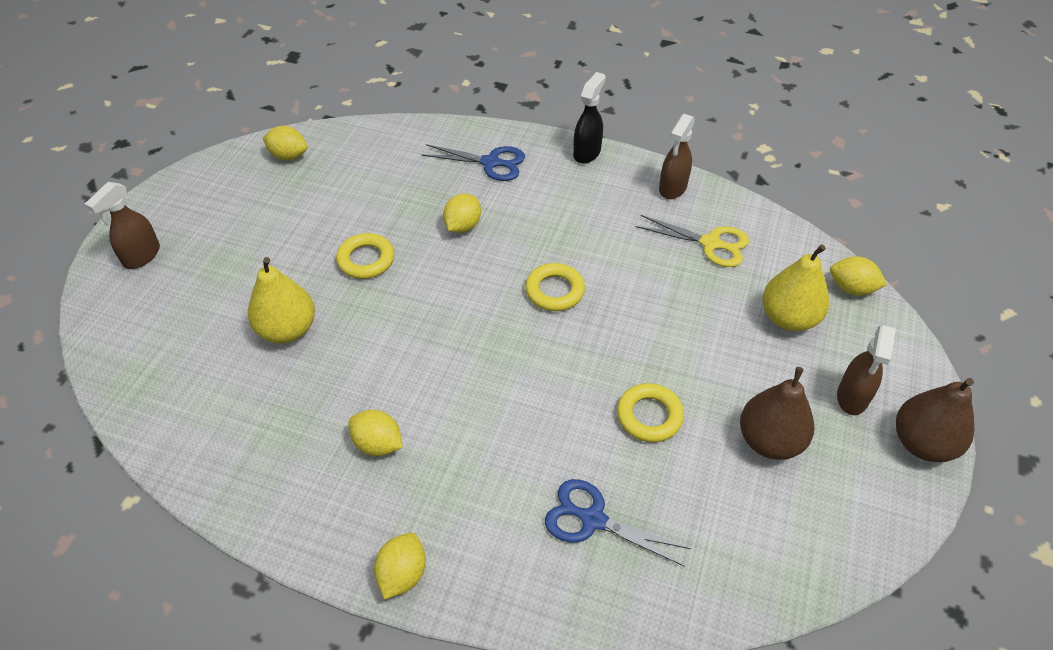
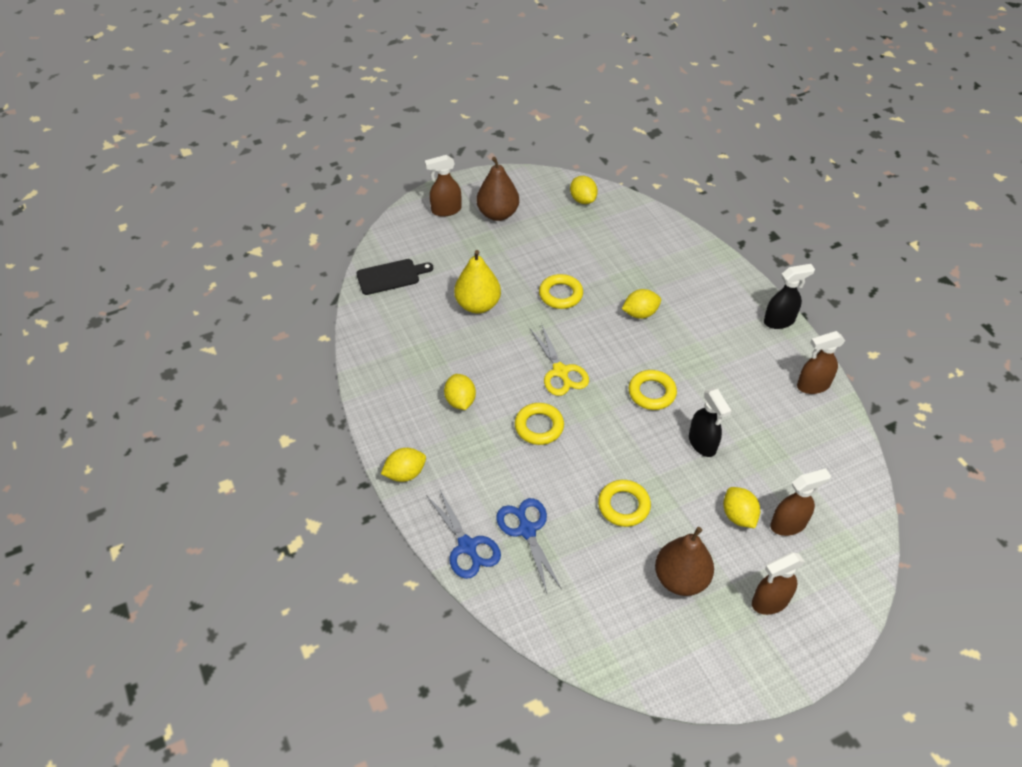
camera: 45 degrees right, 0 degrees up
blue scissors [422,144,525,181] -> blue scissors moved to [426,488,501,579]
yellow scissors [636,215,749,267] -> yellow scissors moved to [530,325,589,396]
yellow pear [763,245,829,331] -> brown spray bottle [770,468,831,536]
yellow lemon [830,256,887,296] -> yellow lemon moved to [723,487,760,528]
brown pear [896,378,974,462] -> brown pear moved to [477,157,519,221]
none -> black cutting board [356,259,433,295]
none -> yellow ring [515,403,564,445]
none -> black spray bottle [689,388,731,457]

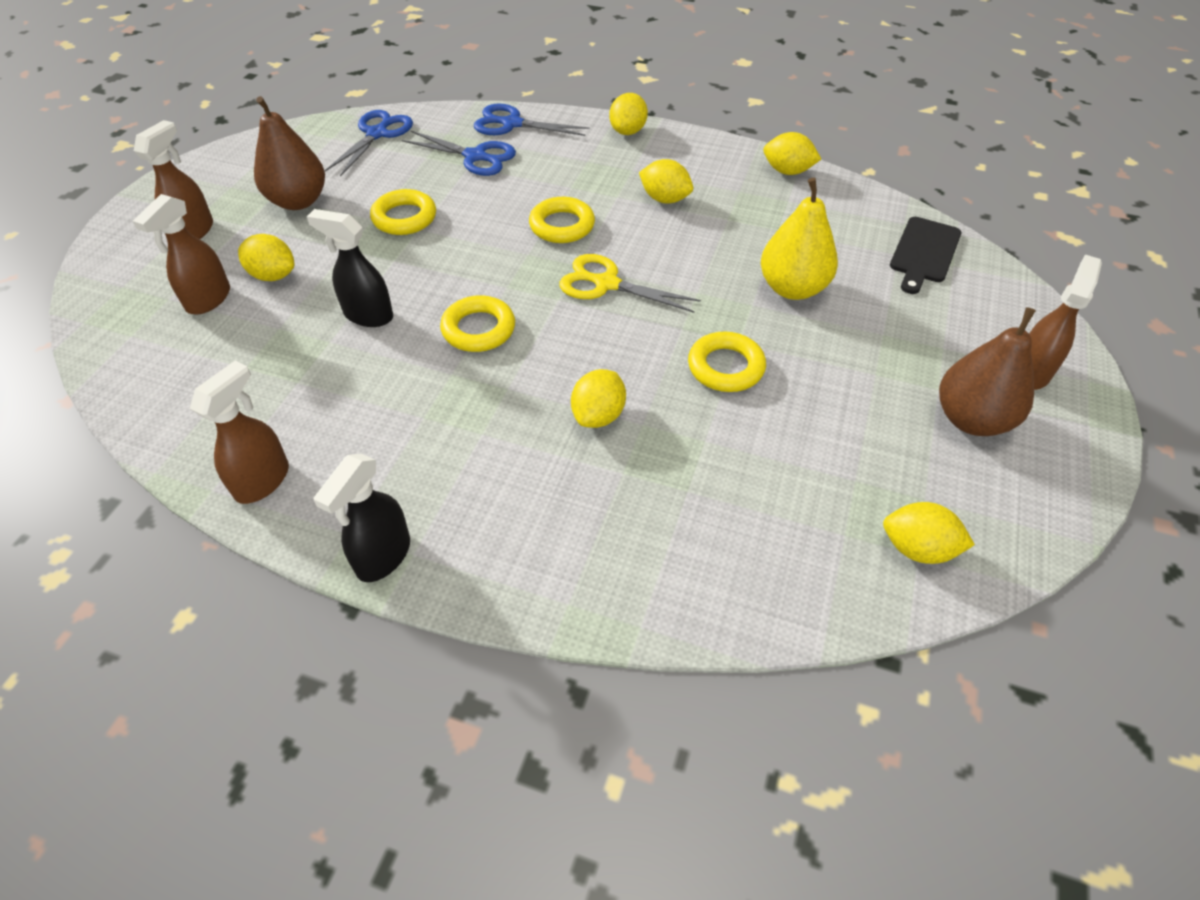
camera: 135 degrees right, 0 degrees up
none -> blue scissors [325,110,413,177]
none -> yellow lemon [763,132,821,175]

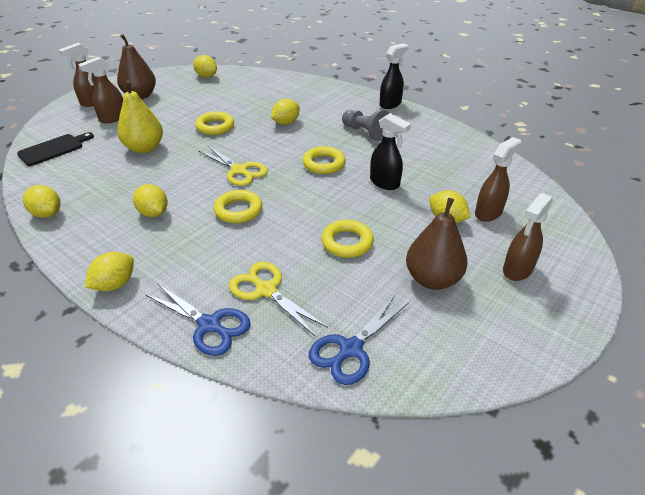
camera: 160 degrees left, 10 degrees down
brown spray bottle [190,361,289,504] -> brown spray bottle moved to [78,57,123,123]
blue scissors [402,131,516,176] -> yellow scissors [229,262,328,337]
none -> grey pawn [342,110,389,141]

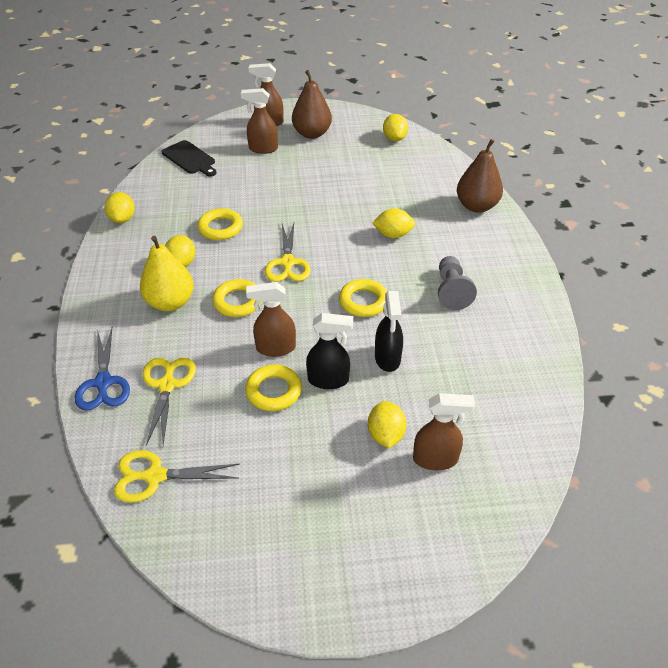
camera: 45 degrees right, 5 degrees up
black cutting board [17,132,94,166] -> black cutting board turned 45 degrees clockwise [162,140,217,177]
yellow lemon [85,252,134,291] -> none
yellow pear [117,80,163,153] -> yellow pear moved to [140,236,194,311]
yellow ring [195,112,234,135] -> yellow ring moved to [197,208,243,240]
blue scissors [309,295,409,385] -> yellow scissors [114,450,239,503]
black spray bottle [380,43,408,109] -> black spray bottle moved to [306,313,353,389]
brown pear [406,198,467,290] -> brown pear moved to [457,139,503,213]
brown spray bottle [503,193,553,281] -> brown spray bottle moved to [246,282,296,357]

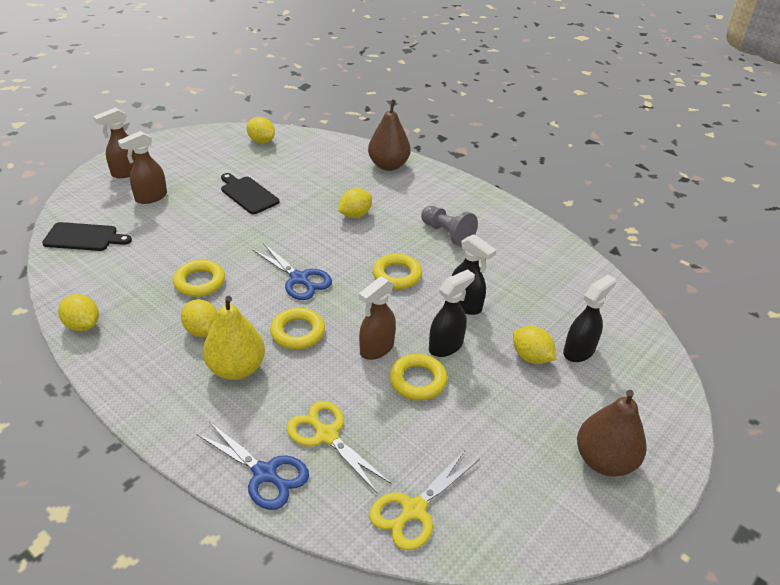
camera: 45 degrees left, 5 degrees down
yellow scissors [265,223,311,282] -> blue scissors [252,243,332,300]
brown pear [292,70,332,139] -> brown pear moved to [577,390,647,477]
brown spray bottle [413,393,475,471] -> black spray bottle [563,275,616,362]
none -> black cutting board [221,173,280,214]

